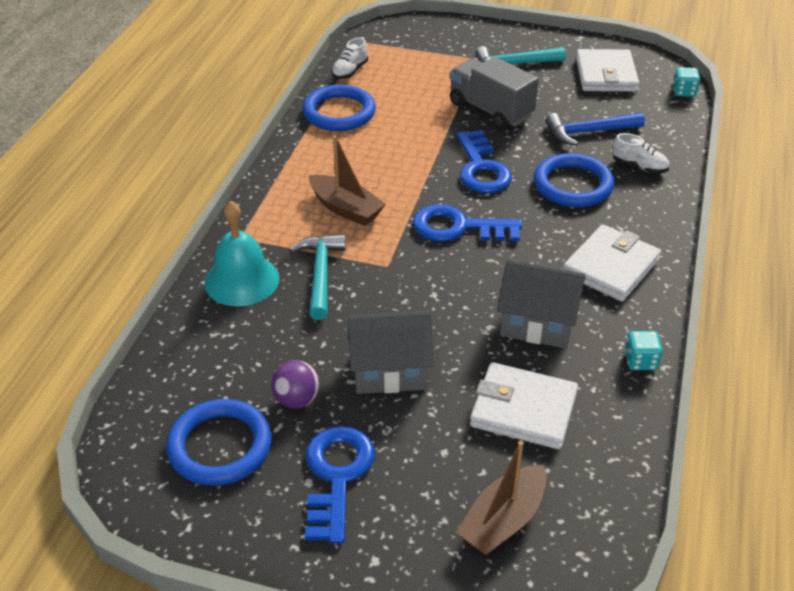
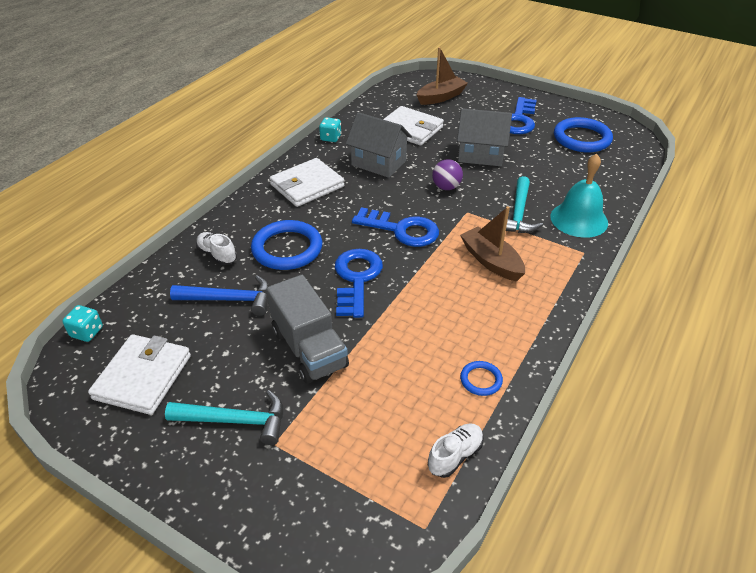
camera: 165 degrees left, 0 degrees up
purple ball [271,360,319,408] -> purple ball moved to [432,159,463,190]
blue ring [302,85,376,131] -> blue ring [460,361,503,396], size x0.49

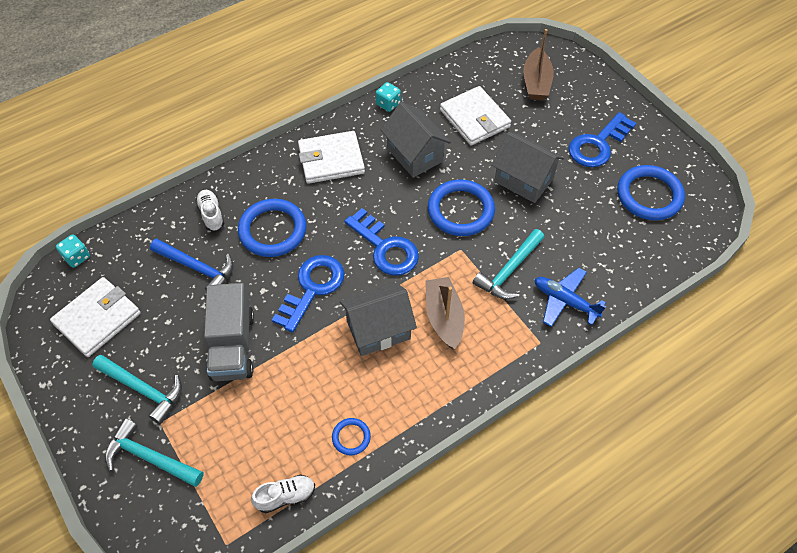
camera: 25 degrees right, 15 degrees up
brown boat [417,47,468,105] -> brown boat turned 105 degrees clockwise [523,29,554,100]
purple ball [432,159,463,190] -> blue ring [428,180,495,236]
turquoise bell [550,153,608,238] -> blue plane [535,268,606,327]
none -> turquoise hammer [105,418,204,487]
none -> grey house [340,283,417,356]

